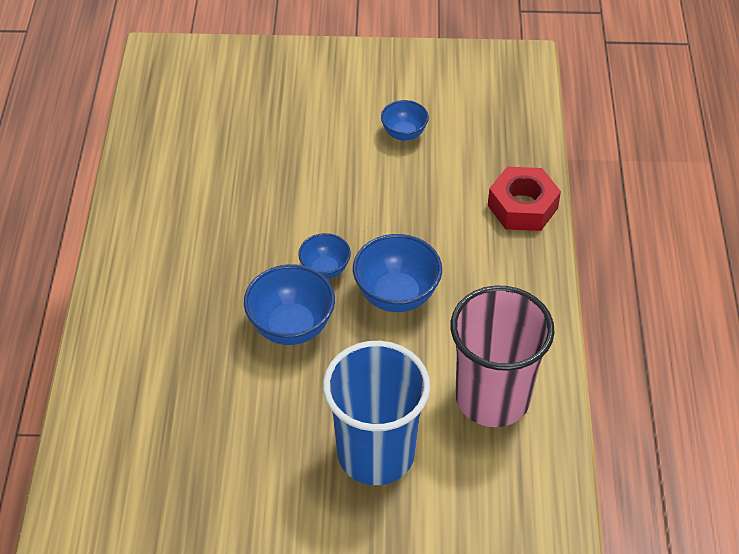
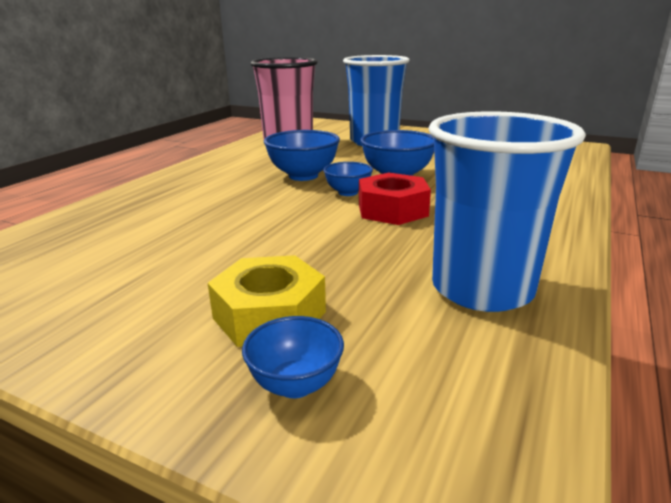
camera: 155 degrees left, 25 degrees down
blue bowl [381,100,429,141] -> blue bowl moved to [242,316,344,398]
red nut [488,167,561,231] -> red nut moved to [359,172,431,225]
none -> yellow nut [208,255,326,347]
none -> blue cup [428,111,586,312]

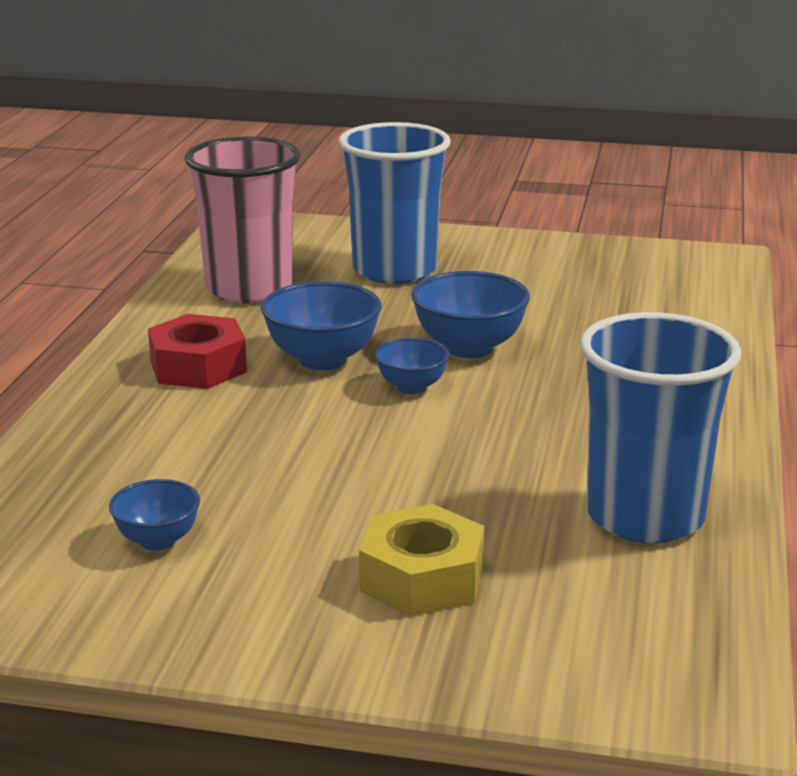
camera: 15 degrees left, 0 degrees up
blue bowl [242,316,344,398] -> blue bowl moved to [109,479,200,551]
red nut [359,172,431,225] -> red nut moved to [148,314,247,389]

